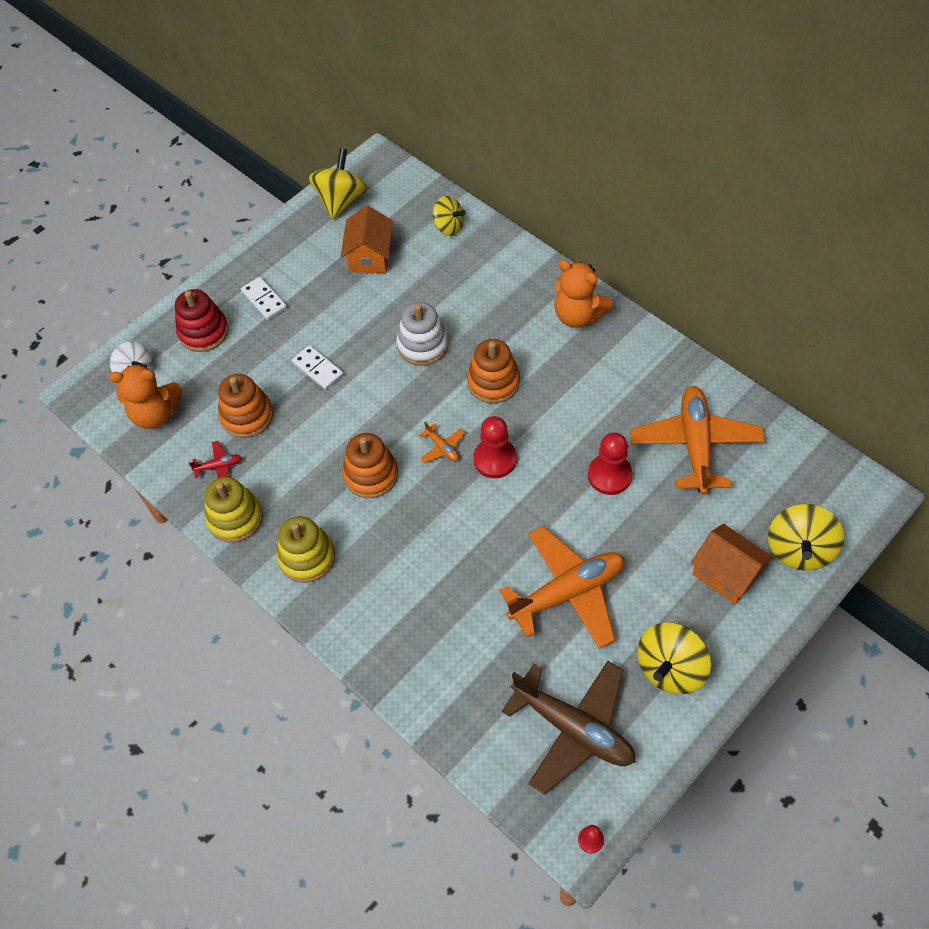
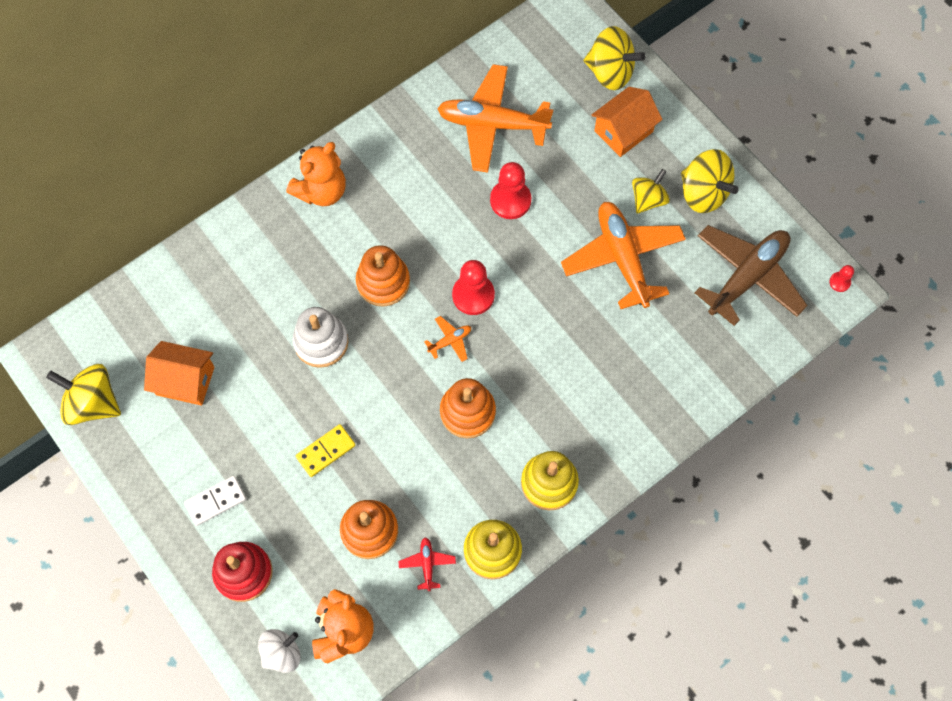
camera: 85 degrees left, 10 degrees up
white domino [292,345,344,390] -> yellow domino [296,424,356,477]
yellow spinning top [432,196,466,236] -> yellow spinning top moved to [632,169,670,213]

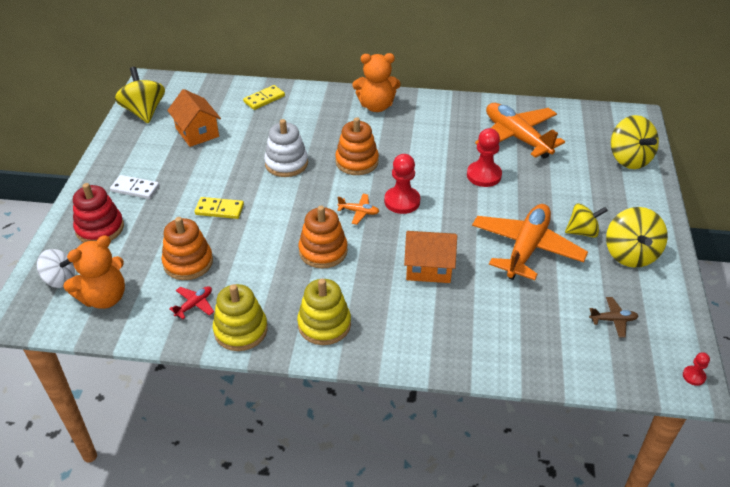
camera: 45 degrees right, 25 degrees down
orange house [592,87,662,157] -> orange house moved to [404,231,457,283]
brown plane [694,225,808,326] -> brown plane [589,297,638,338], size x0.41
none -> yellow domino [243,85,285,110]

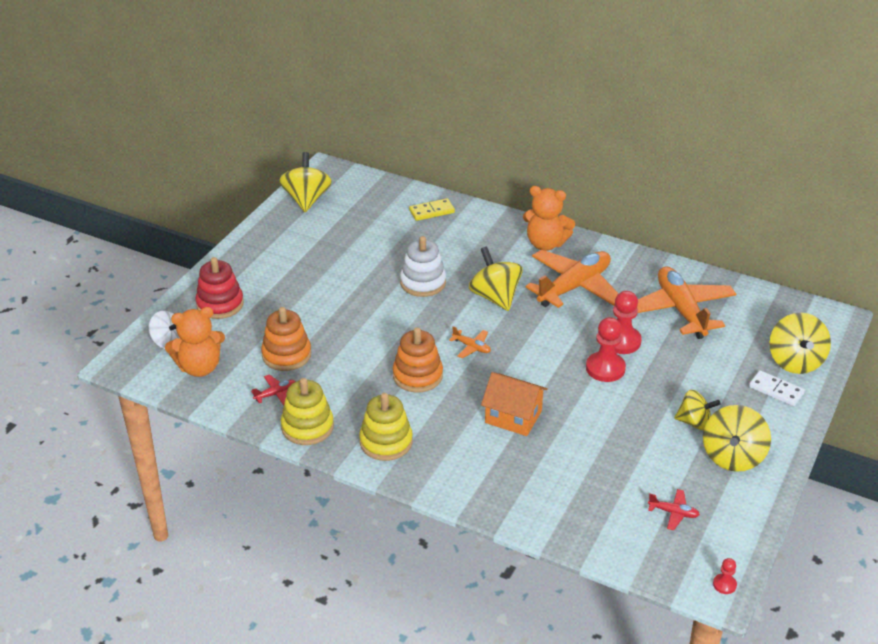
camera: 20 degrees right, 5 degrees down
white domino [110,175,159,199] -> white domino moved to [749,371,805,406]
orange house [167,89,221,147] -> none
yellow domino [195,197,244,219] -> none
orange stacking toy [335,117,379,175] -> yellow spinning top [469,247,523,311]
red pawn [384,154,420,214] -> red pawn moved to [586,317,626,382]
orange plane [472,204,588,280] -> orange plane moved to [526,250,619,308]
brown plane [589,297,638,338] -> red plane [648,489,700,530]

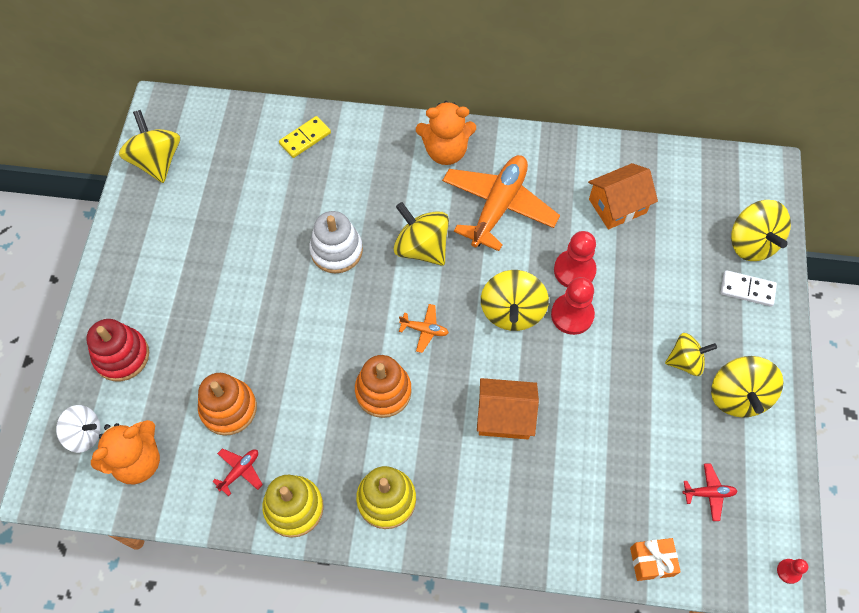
camera: 20 degrees left, 25 degrees up
orange plane [637,267,736,339] -> orange house [588,163,658,229]
none -> yellow spinning top [481,270,549,331]
none -> orange gift [630,538,681,581]

